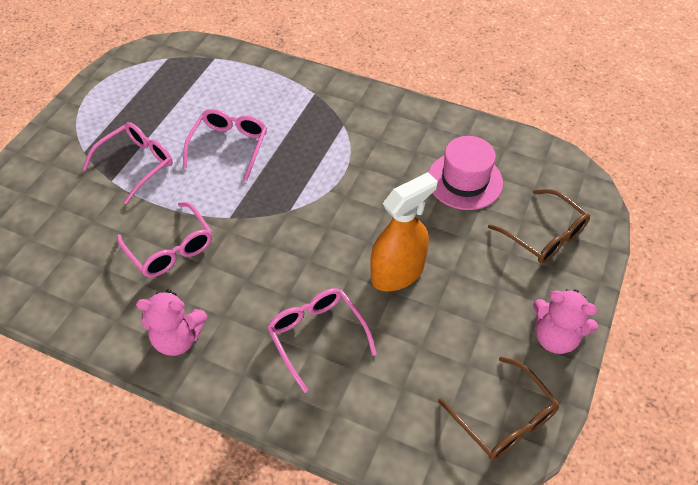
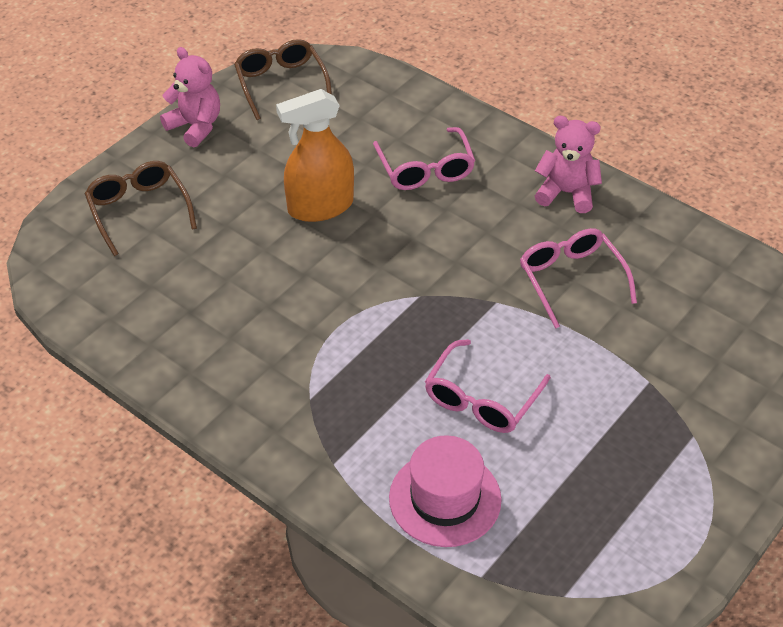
camera: 165 degrees left, 5 degrees down
pink glasses [82,122,173,204] -> none
pink hat [428,136,503,210] -> pink hat moved to [389,435,502,547]

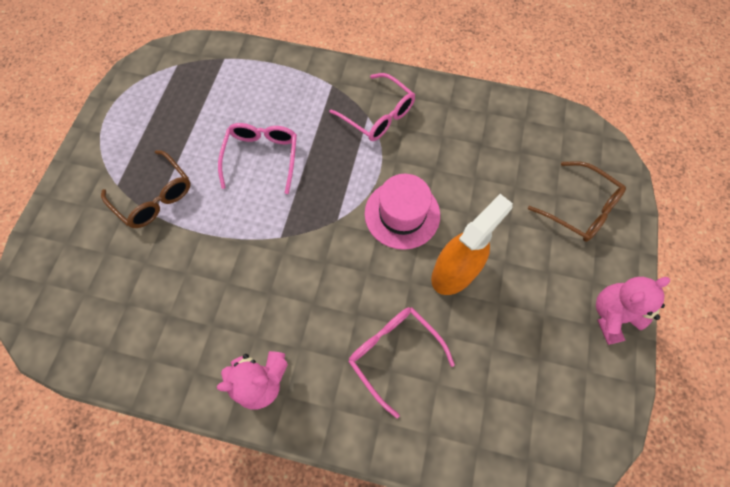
camera: 155 degrees right, 20 degrees up
pink teddy bear [160,47,220,147] -> pink teddy bear turned 135 degrees clockwise [596,277,670,345]
brown glasses [234,39,332,120] -> brown glasses moved to [101,150,191,228]
pink hat [389,435,502,547] -> pink hat moved to [365,174,440,250]
pink glasses [520,228,637,329] -> pink glasses moved to [329,73,415,141]

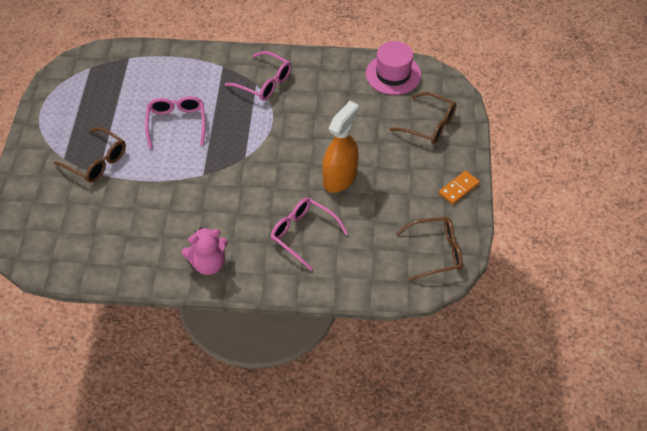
camera: 10 degrees left, 15 degrees down
pink hat [365,174,440,250] -> pink hat moved to [366,41,421,95]
pink teddy bear [596,277,670,345] -> orange domino [439,171,480,205]
none -> brown glasses [396,217,463,281]

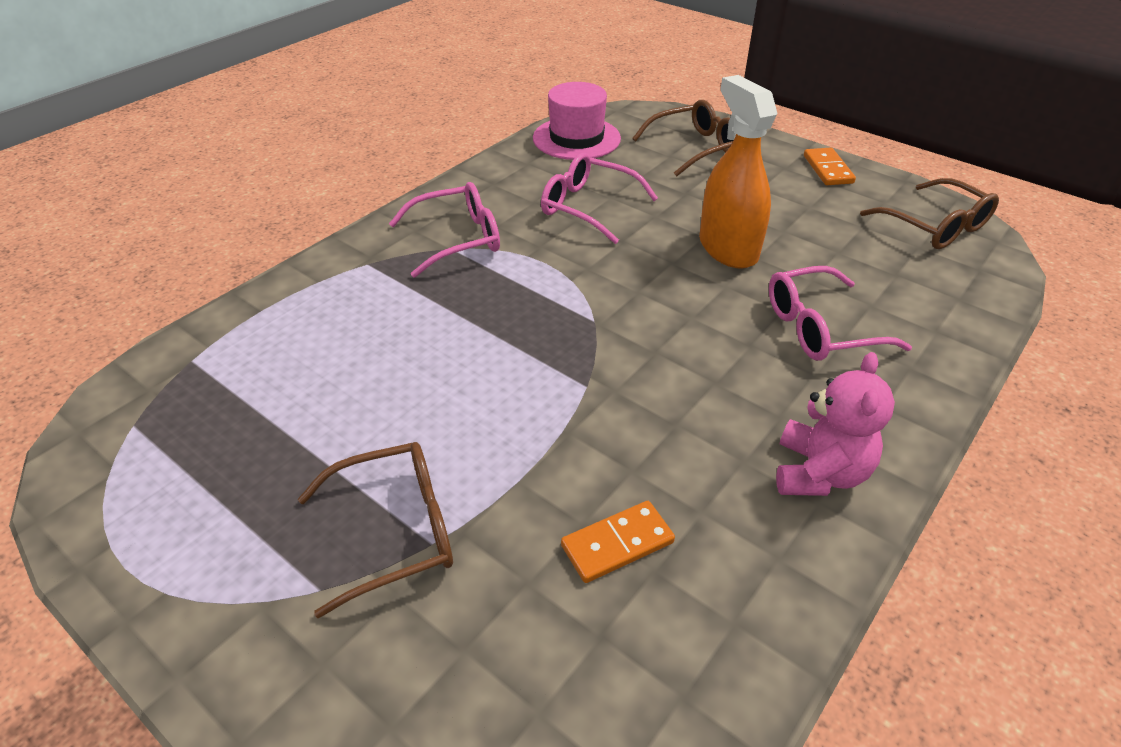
camera: 55 degrees left, 10 degrees down
pink glasses [145,96,205,149] -> pink glasses moved to [541,153,658,244]
brown glasses [396,217,463,281] -> brown glasses turned 120 degrees clockwise [860,178,999,249]
none -> orange domino [561,501,675,583]

